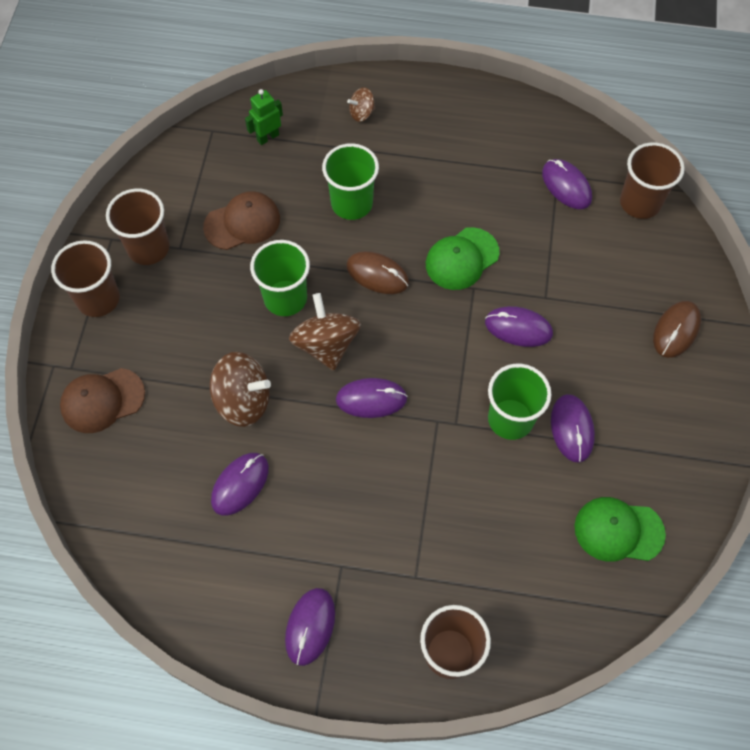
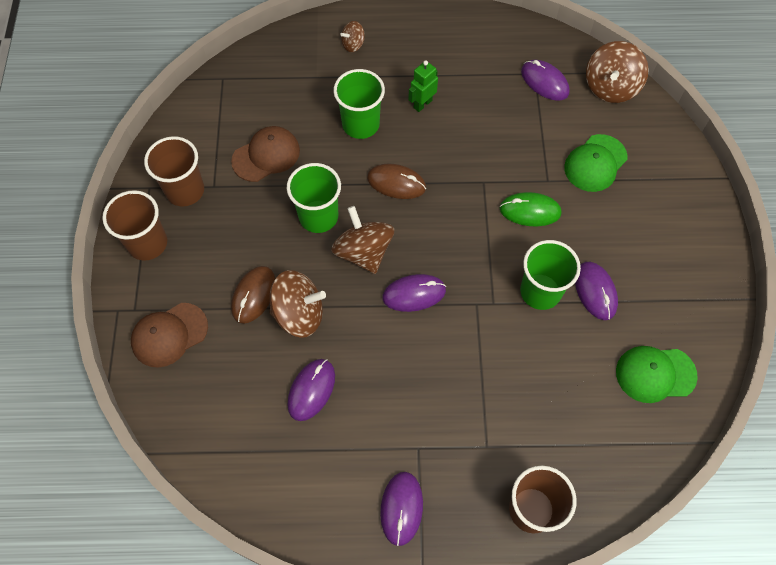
camera: 10 degrees left, 0 degrees up
green robot [245,89,283,145] -> green robot moved to [408,60,438,112]
green cap [426,227,500,290] -> green cap moved to [564,134,628,192]
purple mouse [485,306,553,347] -> green mouse [500,192,562,226]
brown cup [620,143,685,219] -> brown spinning top [586,41,649,103]
brown mouse [653,301,701,358] -> brown mouse moved to [231,266,275,324]

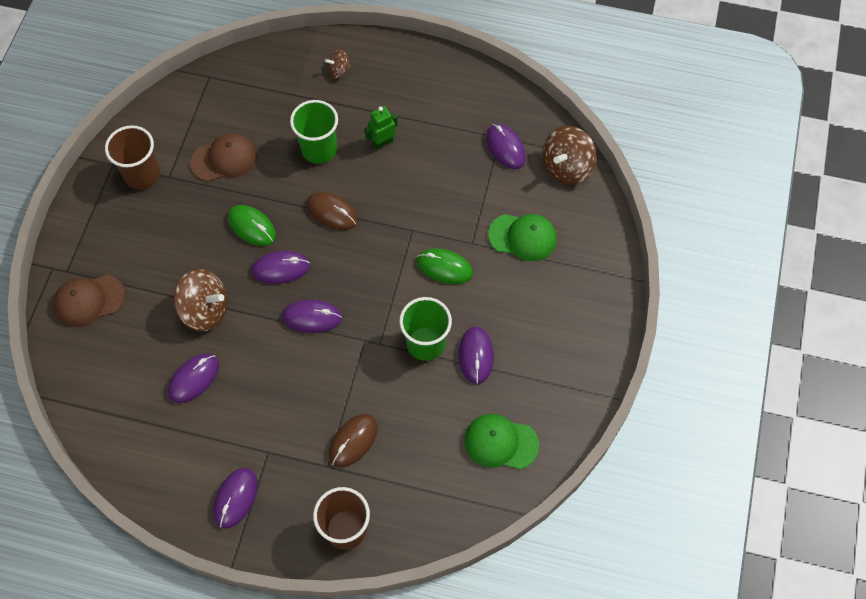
camera: 15 degrees right, 0 degrees up
brown cup [102,190,167,261] -> none
brown mouse [231,266,275,324] -> brown mouse moved to [329,414,377,467]
green cup [287,163,341,233] -> green mouse [228,205,276,246]
brown spinning top [331,206,394,274] -> purple mouse [251,251,310,284]
green cap [564,134,628,192] -> green cap turned 135 degrees counterclockwise [488,214,557,261]

